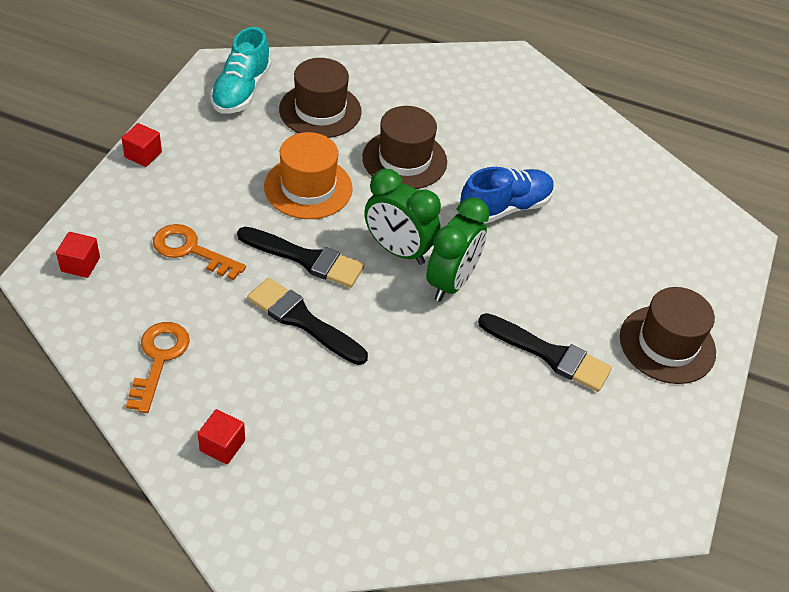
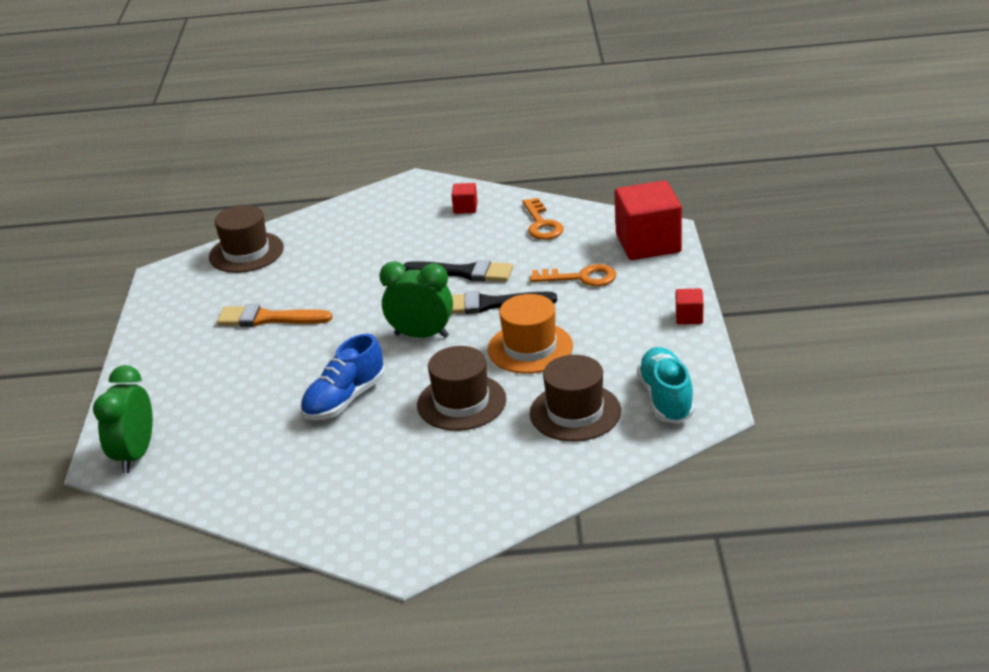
camera: 165 degrees right, 15 degrees down
red cube [56,232,100,278] -> red cube [614,181,682,260], size x2.27
green clock [426,197,489,302] -> green clock moved to [93,365,153,473]
black brush [478,313,612,392] -> orange brush [217,305,333,327]
brown hat [620,287,716,384] -> brown hat moved to [209,205,284,273]

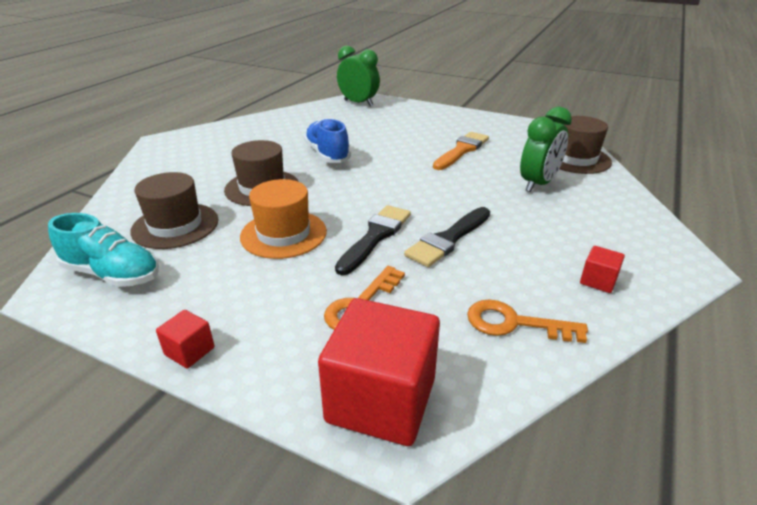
camera: 115 degrees right, 0 degrees up
green clock [379,261,453,338] -> green clock moved to [520,107,572,192]

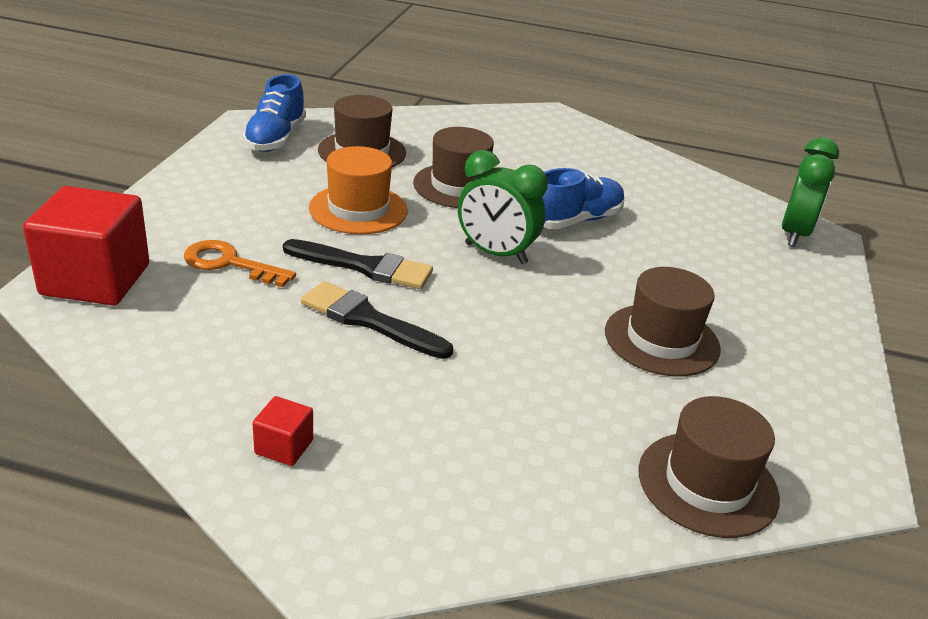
camera: 75 degrees right, 0 degrees up
turquoise shoe [48,213,159,287] -> blue shoe [243,74,306,152]
red cube [156,310,215,368] -> none
orange brush [433,132,489,170] -> brown hat [605,267,721,376]
orange key [467,300,588,343] -> none
green clock [520,107,572,192] -> green clock moved to [458,150,548,264]

